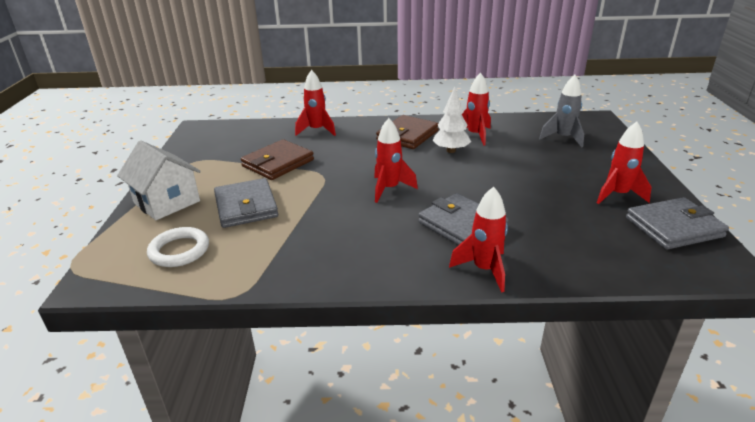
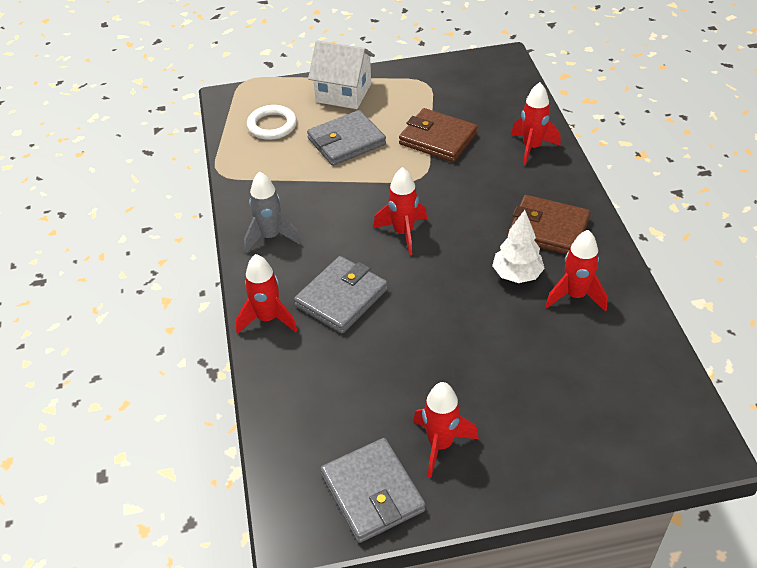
camera: 80 degrees right, 15 degrees up
white house [117,140,201,220] -> white house turned 75 degrees clockwise [308,40,375,109]
grey rocket [539,75,584,147] -> grey rocket moved to [244,172,300,253]

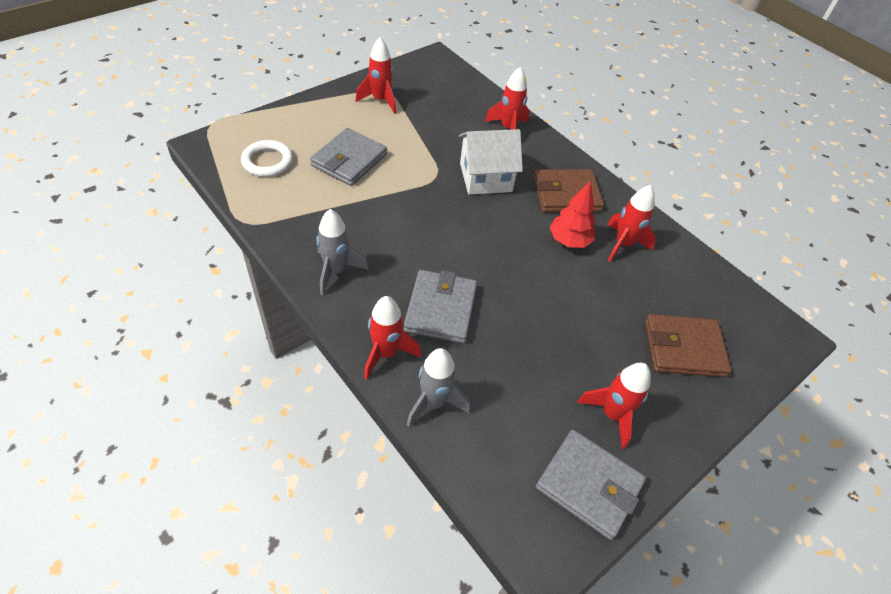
camera: 35 degrees left, 5 degrees up
white house [308,40,375,109] -> white house moved to [459,129,523,195]
red rocket [373,167,427,256] -> red rocket moved to [356,37,396,114]
brown wallet [399,108,478,162] -> brown wallet moved to [645,314,731,377]
white tree [492,210,545,283] -> red tree [550,181,595,248]
none -> grey rocket [407,348,470,427]

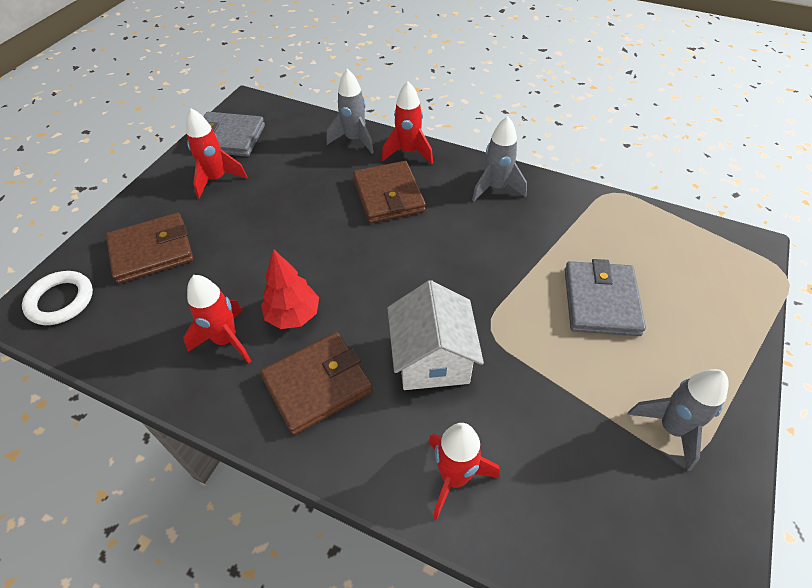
camera: 160 degrees right, 0 degrees up
white ring [241,140,293,177] -> white ring moved to [22,271,93,325]
red rocket [356,37,396,114] -> grey rocket [628,369,729,471]
grey wallet [404,270,477,343] -> brown wallet [353,161,426,223]
white house [459,129,523,195] -> white house turned 60 degrees counterclockwise [387,280,484,390]

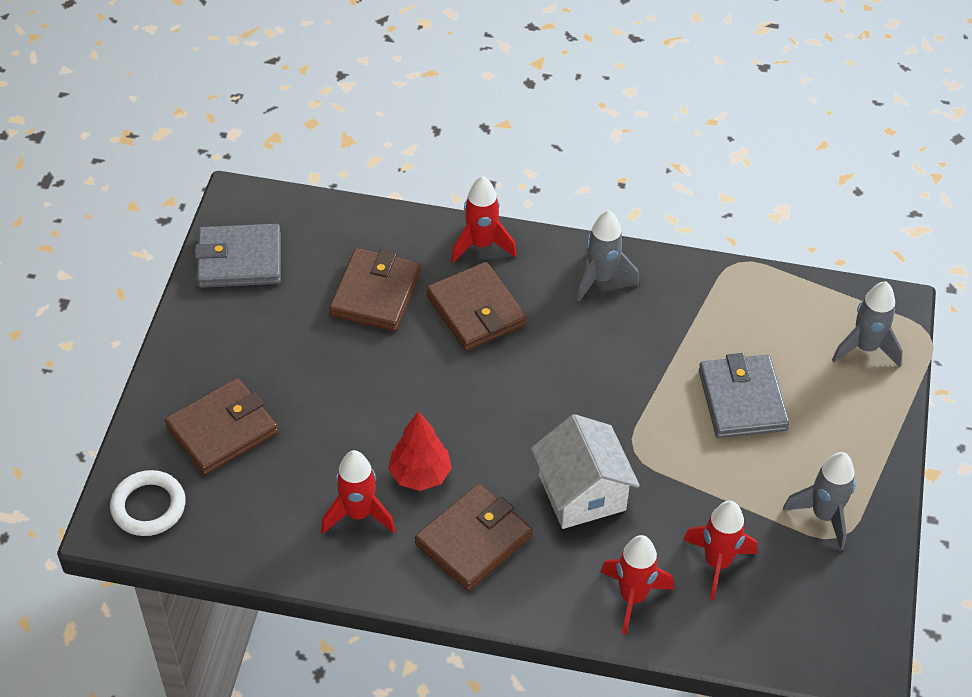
camera: 15 degrees left, 0 degrees up
red rocket [186,108,247,199] -> red rocket moved to [683,501,757,600]
grey rocket [327,69,374,154] -> grey rocket moved to [832,281,903,367]
none -> brown wallet [329,248,421,331]

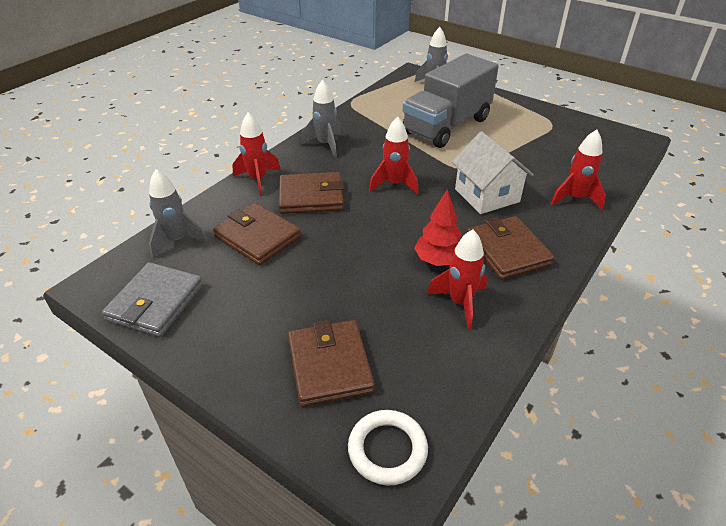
camera: 65 degrees left, 10 degrees down
white house [531,414,640,529] -> white house turned 60 degrees clockwise [452,131,534,214]
red rocket [683,501,757,600] -> red rocket moved to [369,116,419,195]
grey wallet [699,353,790,438] -> grey truck [402,54,499,148]
grey rocket [783,452,856,550] -> grey rocket moved to [149,169,208,258]

